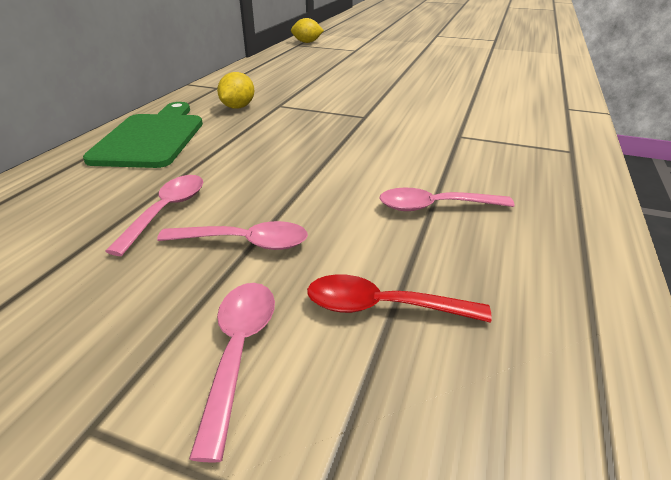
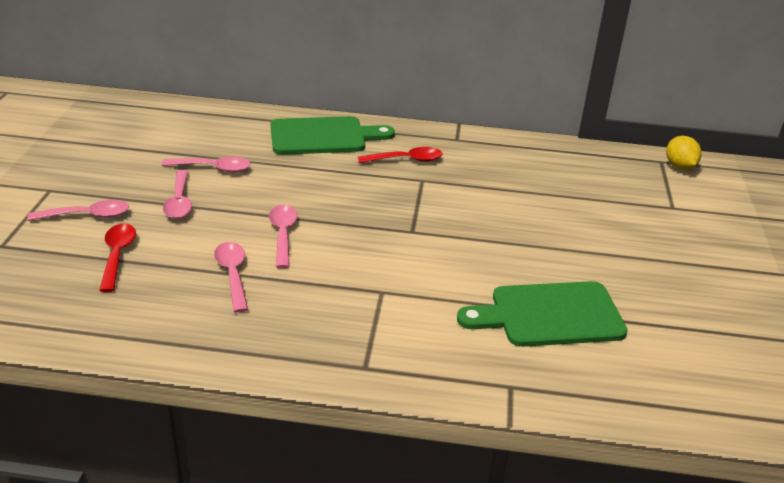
camera: 75 degrees right, 0 degrees up
yellow lemon [217,72,254,109] -> red spoon [358,147,443,163]
none -> pink spoon [269,205,298,268]
none -> green cutting board [457,281,628,347]

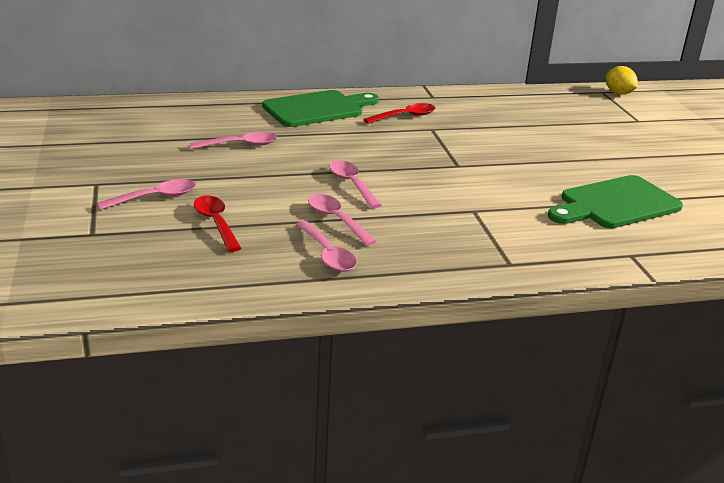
camera: 20 degrees left, 5 degrees down
pink spoon [163,170,192,219] -> pink spoon moved to [296,221,357,272]

